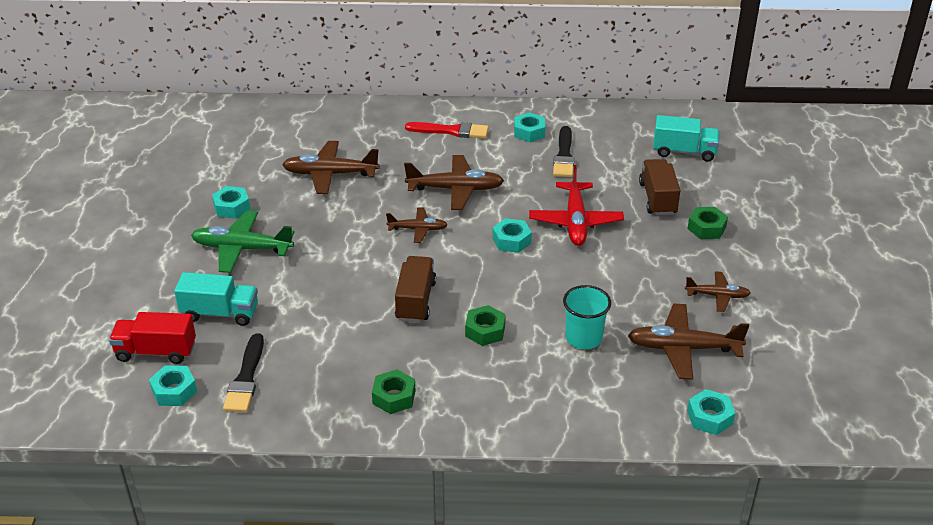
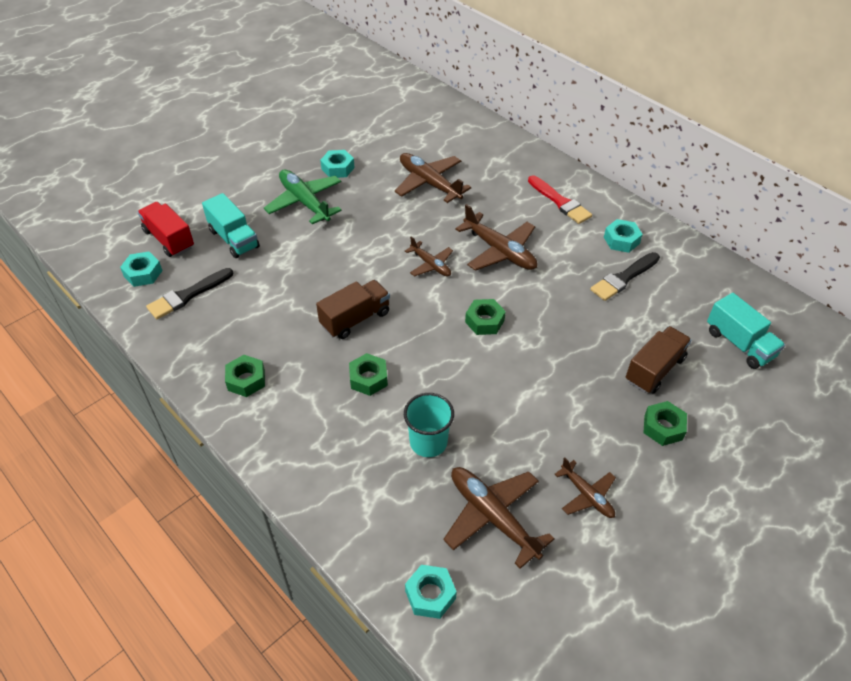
camera: 45 degrees right, 10 degrees up
turquoise nut [492,218,532,253] -> green nut [465,299,506,335]
red plane [529,165,624,246] -> none

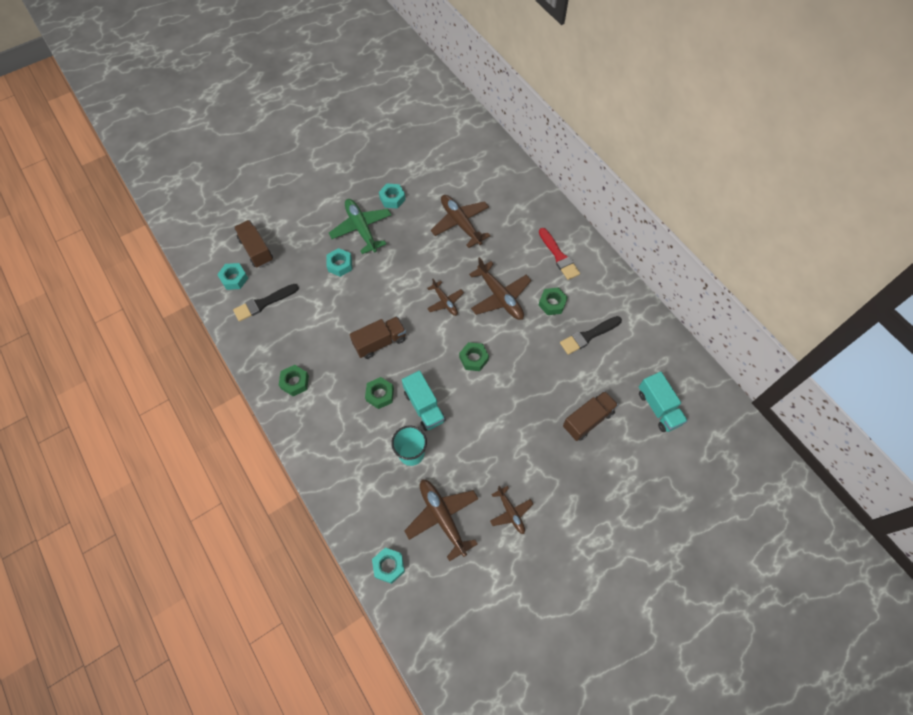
camera: 10 degrees right, 15 degrees up
red truck [138,202,194,257] -> brown truck [234,220,273,268]
turquoise truck [202,193,260,258] -> turquoise truck moved to [402,370,446,431]
turquoise nut [604,219,643,253] -> turquoise nut moved to [326,248,352,277]
green nut [643,401,687,446] -> green nut moved to [538,288,568,315]

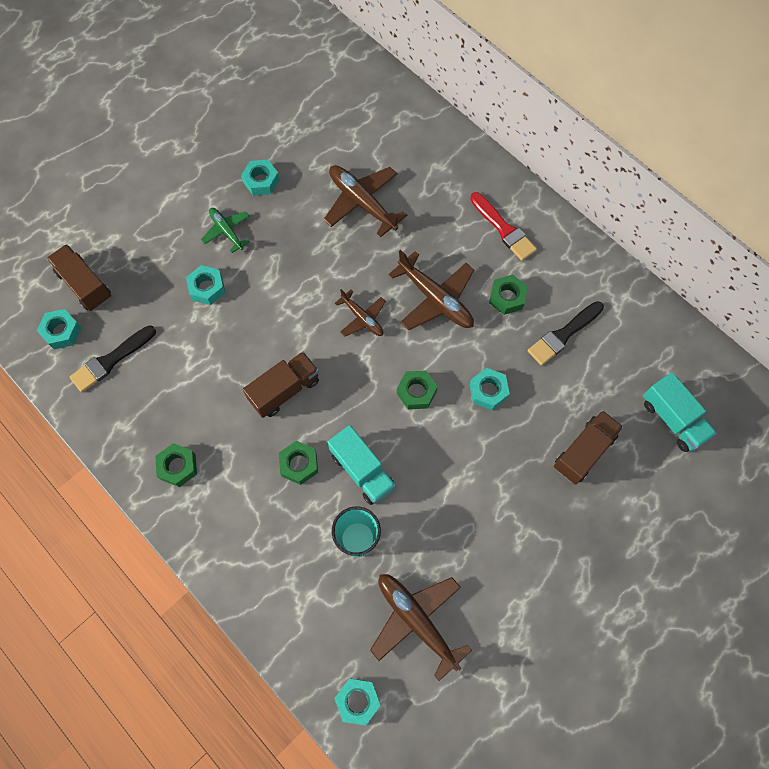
camera: 10 degrees left, 5 degrees up
green plane [329,199,391,254] -> green plane [201,208,250,253], size x0.59
brown plane [490,486,533,534] -> none
none -> turquoise nut [470,368,510,410]

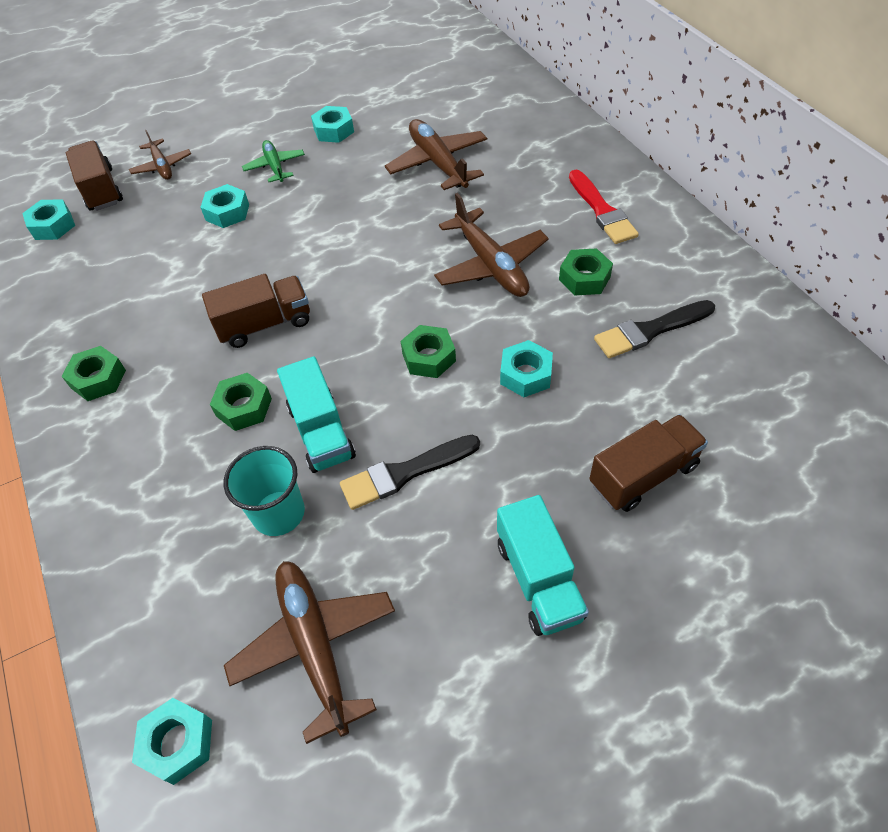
camera: 20 degrees right, 15 degrees down
black brush [70,325,156,392] -> black brush moved to [340,435,480,510]
brown plane [335,289,386,336] -> brown plane moved to [129,130,191,180]
turquoise truck [643,372,717,452] -> turquoise truck moved to [497,495,589,636]

